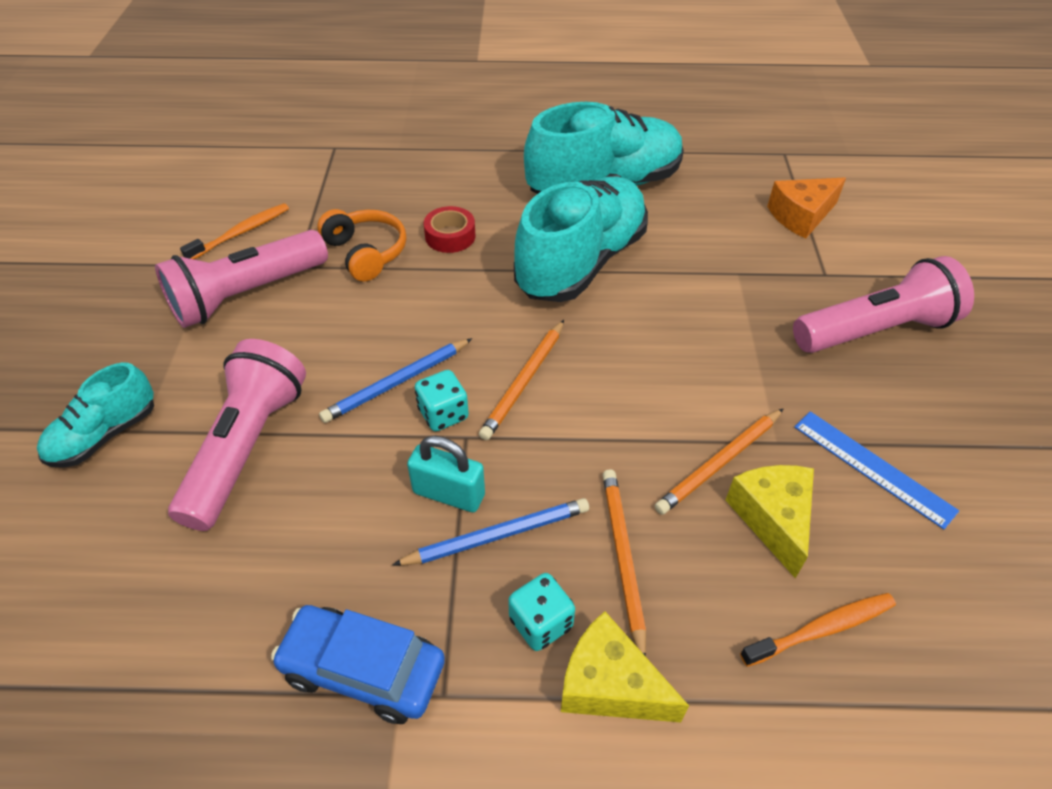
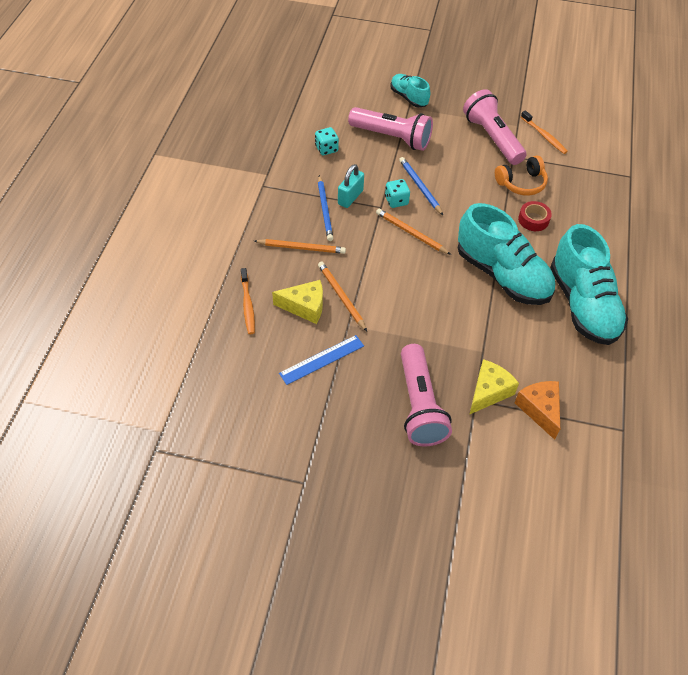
camera: 100 degrees right, 5 degrees up
blue car [271,605,445,724] -> none
turquoise dice [508,573,575,651] -> turquoise dice moved to [315,127,339,155]
yellow cheese [561,611,689,723] -> yellow cheese moved to [469,359,519,415]

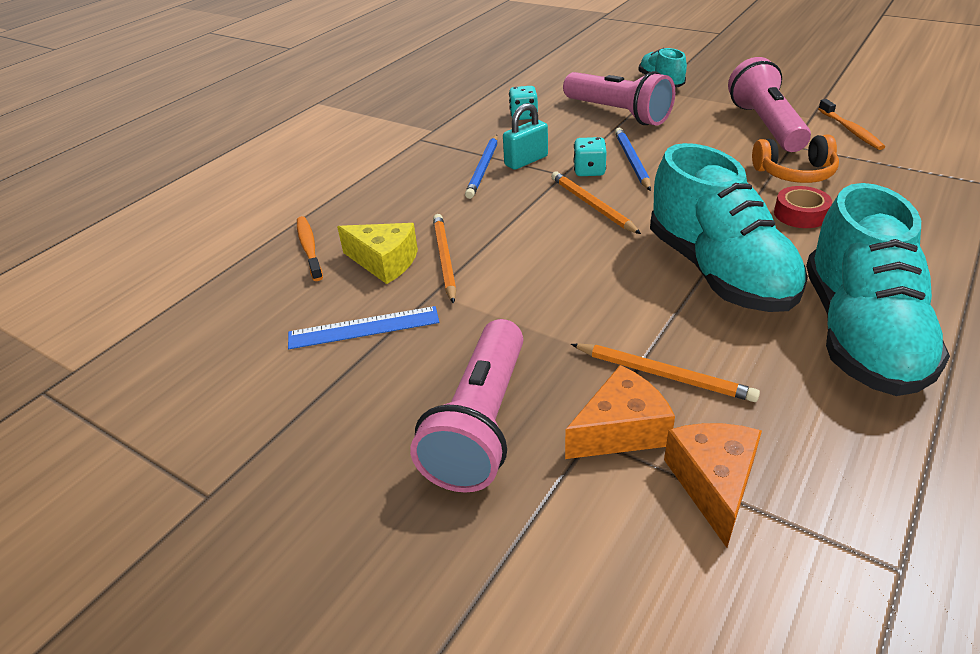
camera: 25 degrees right, 15 degrees down
orange toothbrush [241,268,255,334] -> orange toothbrush turned 150 degrees clockwise [297,216,323,281]
orange pencil [254,239,346,254] -> orange pencil moved to [571,343,760,402]
yellow cheese [469,359,519,415] -> orange cheese [565,365,675,459]

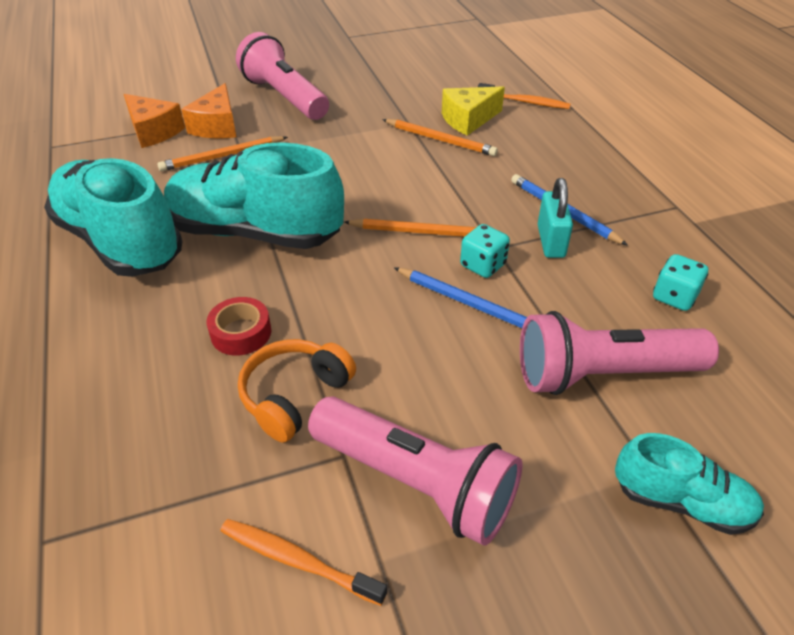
camera: 125 degrees right, 5 degrees up
blue ruler [288,306,439,349] -> none

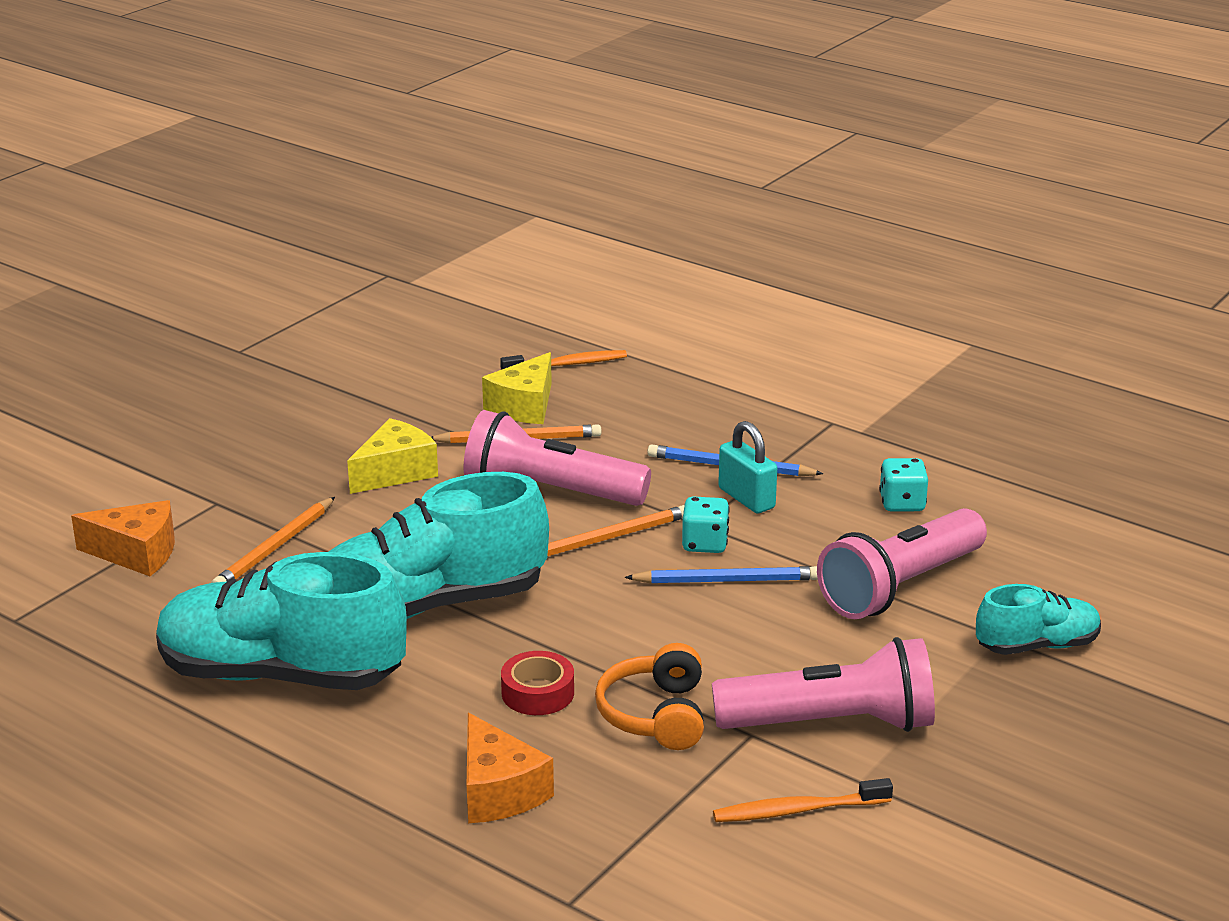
camera: 35 degrees left, 15 degrees down
orange cheese [181,83,236,138] -> orange cheese moved to [467,713,554,823]
pink flashlight [236,32,329,120] -> pink flashlight moved to [464,410,651,506]
none -> yellow cheese [347,418,438,494]

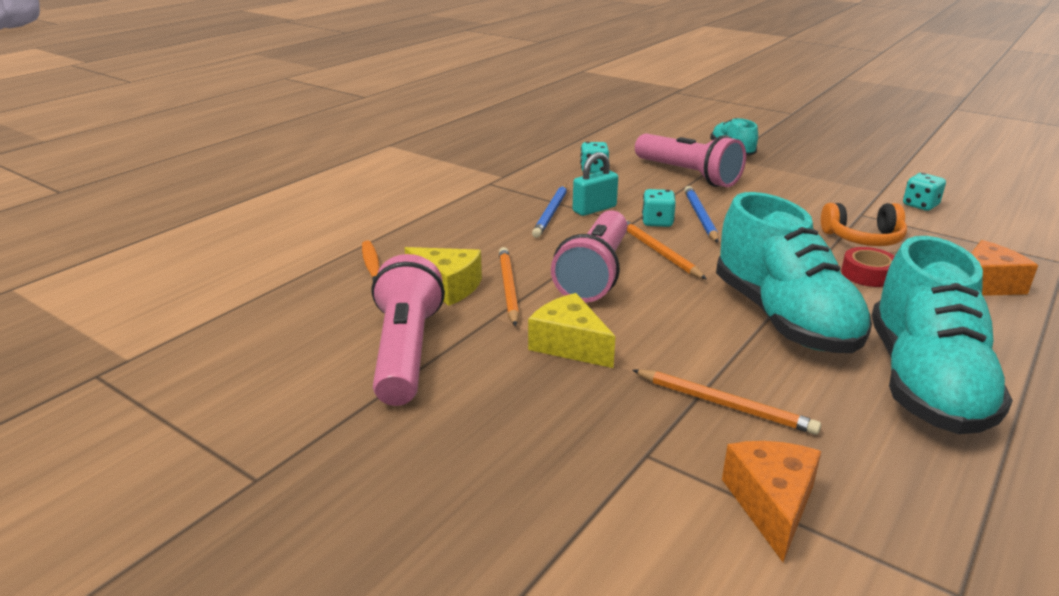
camera: 90 degrees left, 0 degrees up
pink flashlight [712,637,935,732] -> pink flashlight moved to [372,254,445,406]
orange toothbrush [713,778,893,822] -> turquoise dice [903,173,946,211]

